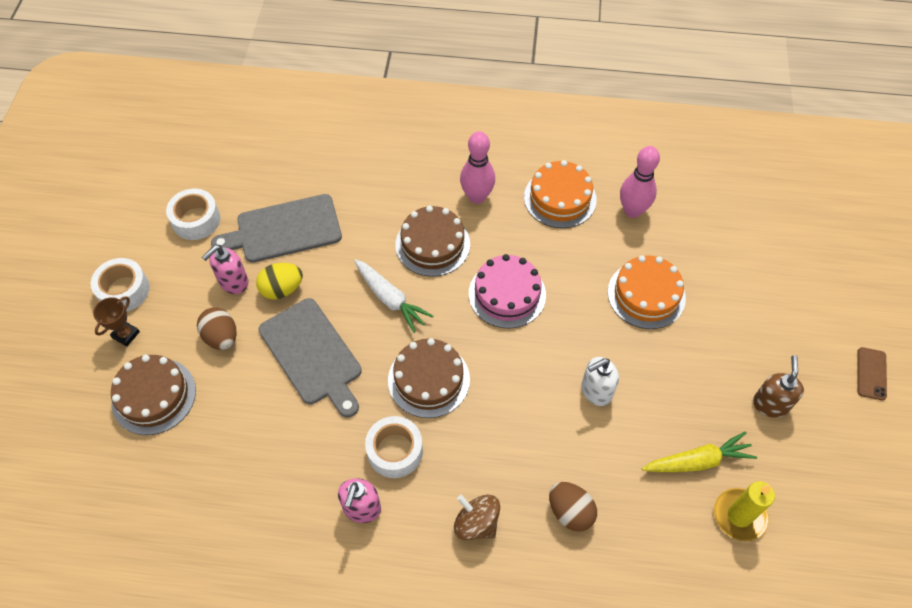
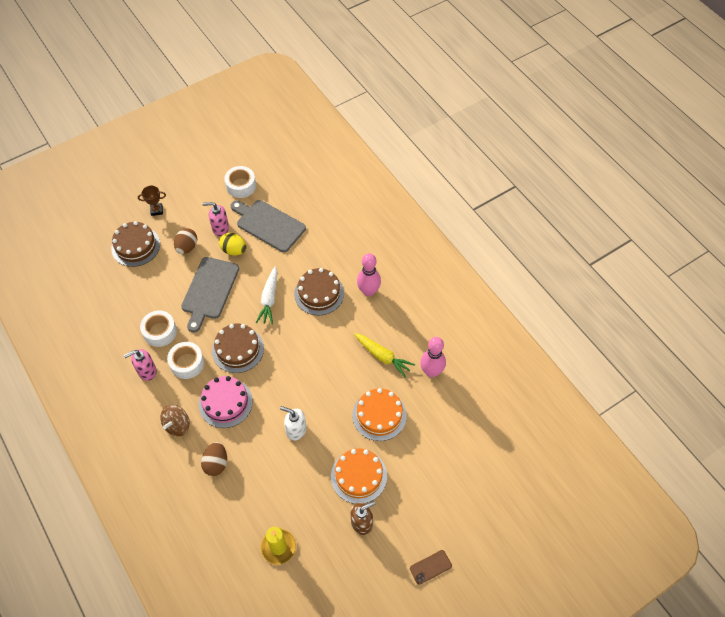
camera: 50 degrees right, 0 degrees up
white tape [91,258,150,311] -> white tape moved to [140,311,177,347]
brown spinning top [454,495,500,540] -> brown spinning top turned 150 degrees counterclockwise [160,405,190,436]
pink cake [469,254,546,328] -> pink cake moved to [199,376,253,428]
orange cake [524,160,597,228] -> orange cake moved to [331,448,387,504]
yellow carrot [642,431,757,472] -> yellow carrot moved to [354,333,415,377]

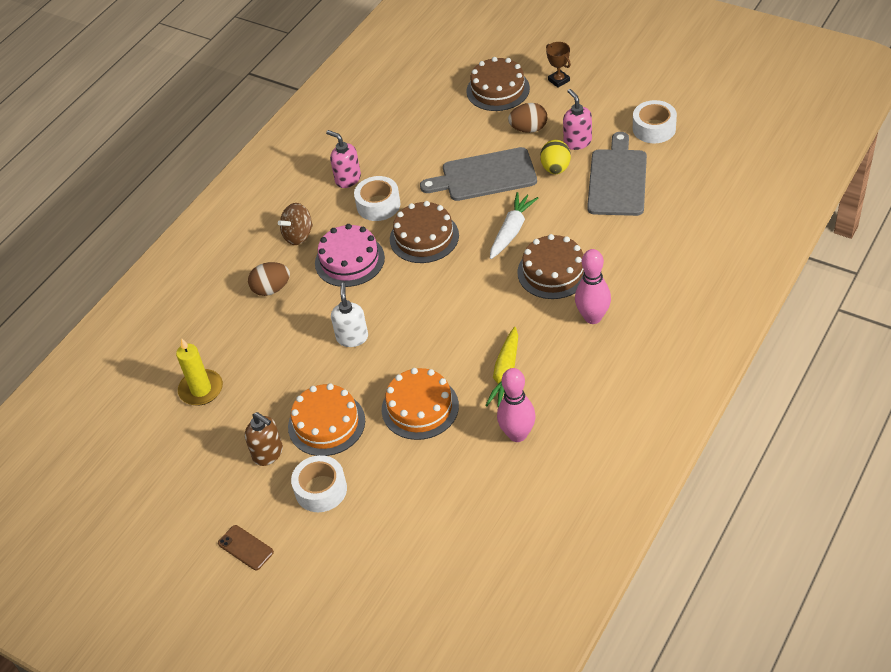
camera: 70 degrees right, 10 degrees down
white tape [140,311,177,347] -> white tape moved to [291,455,347,512]
brown spinning top [160,405,190,436] -> brown spinning top turned 45 degrees counterclockwise [278,203,313,245]
white carrot [256,266,277,324] -> white carrot turned 135 degrees clockwise [490,192,538,259]

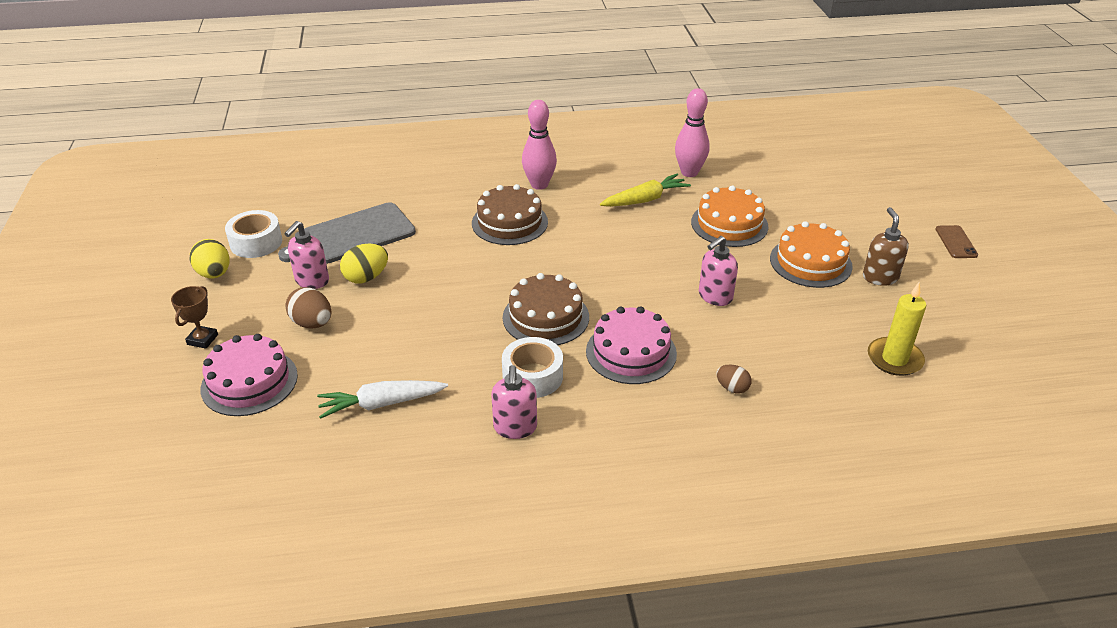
camera: 135 degrees left, 10 degrees down
brown egg [248,262,290,296] -> brown egg [716,365,751,393], size x0.63
brown spinning top [278,203,313,245] -> none
white tape [291,455,347,512] -> none
white soap dispenser [331,283,368,347] -> pink soap dispenser [699,236,738,306]
grey cutting board [420,147,537,201] -> none
brown cake [467,57,530,111] -> pink cake [200,334,298,416]
white carrot [490,192,538,259] -> white carrot moved to [317,380,448,419]
none -> yellow egg [190,239,230,279]

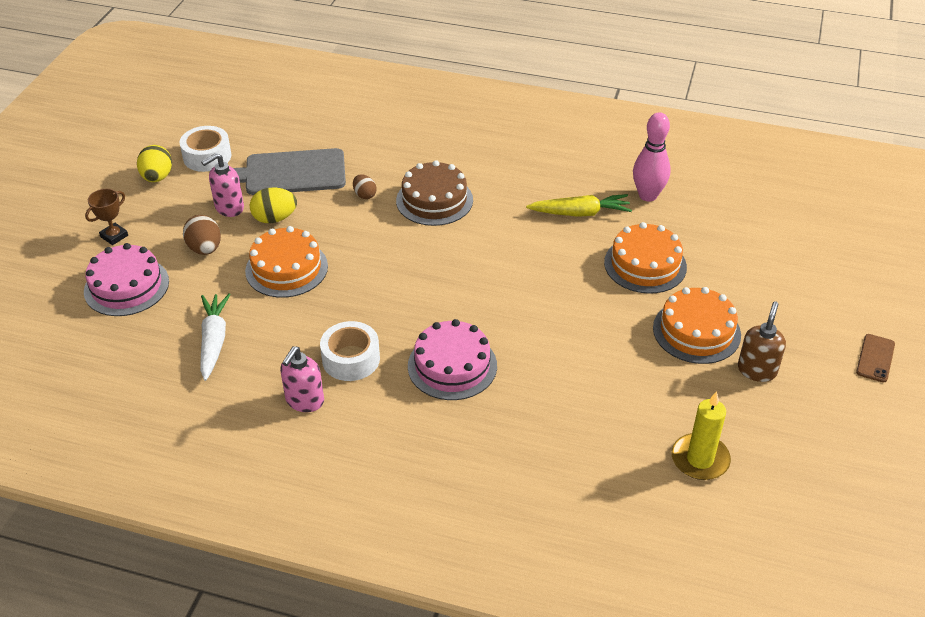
camera: 25 degrees right, 5 degrees up
white carrot [317,380,448,419] -> white carrot turned 75 degrees clockwise [200,293,231,381]
brown cake [503,273,589,345] -> none
pink bowling pin [522,100,557,190] -> none
pink soap dispenser [699,236,738,306] -> none
brown egg [716,365,751,393] -> brown egg moved to [353,174,376,199]
none -> orange cake [245,226,328,298]

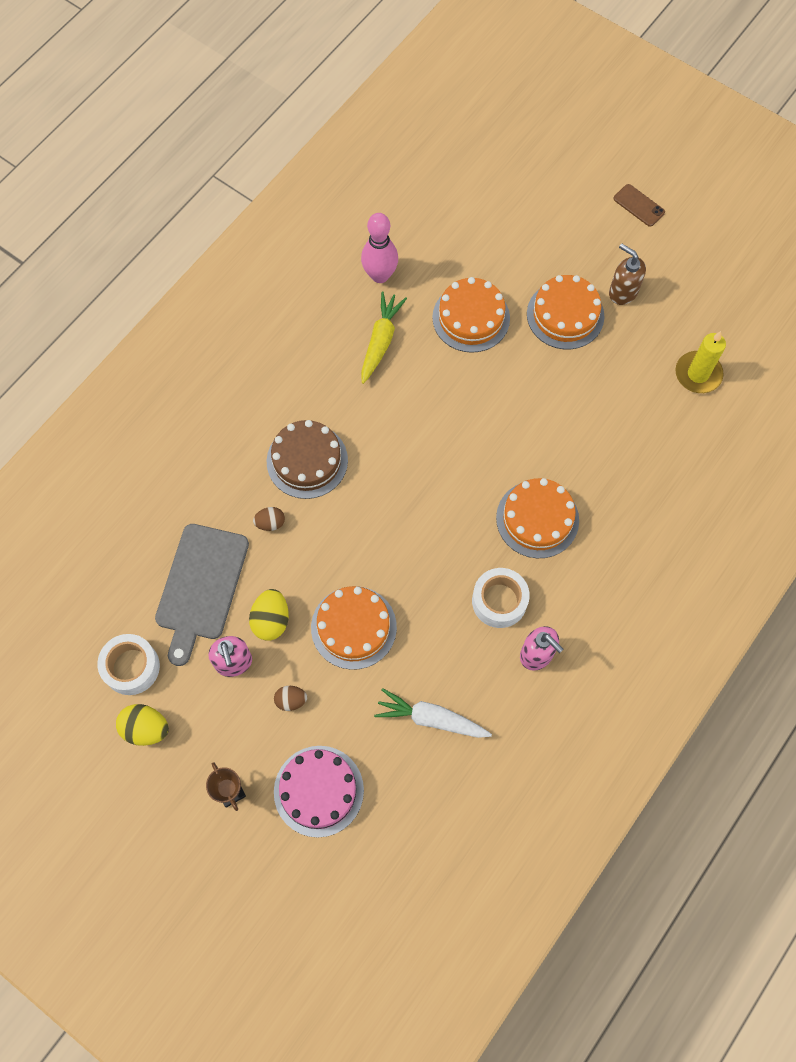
camera: 70 degrees left, 25 degrees up
brown egg [183,215,221,255] -> brown egg [274,686,307,711], size x0.63
pink cake [408,319,497,400] -> orange cake [496,478,579,558]

